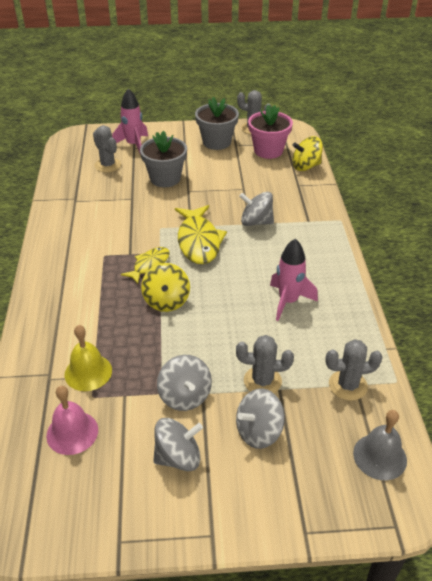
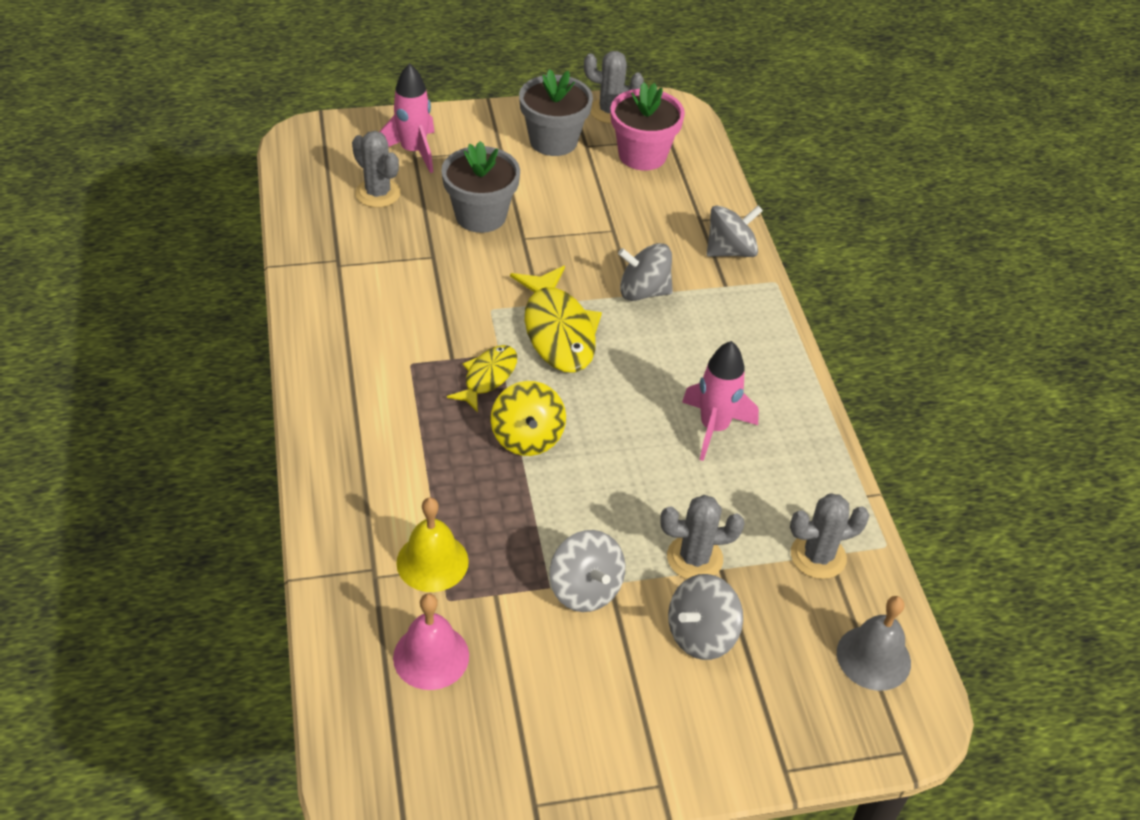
camera: 10 degrees left, 5 degrees up
grey spinning top [153,418,203,471] -> grey spinning top moved to [707,205,763,257]
yellow spinning top [292,136,323,171] -> none

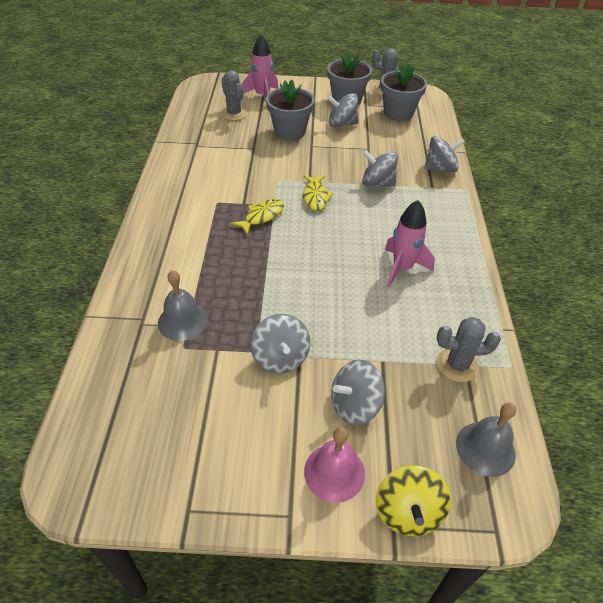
camera: 15 degrees right, 0 degrees up
pink bell [393,593,469,690] -> pink bell moved to [304,427,365,503]
yellow bell [396,497,469,592] -> grey bell [158,270,208,341]
yellow spinning top [491,381,566,456] -> yellow spinning top moved to [376,465,451,536]
yellow fish [510,266,602,373] -> yellow fish [303,176,334,211], size x0.59
pink flower pot [610,82,685,171] -> grey flower pot [380,63,427,121]
grey cactus [660,495,745,579] -> none
none -> grey spinning top [327,93,359,128]

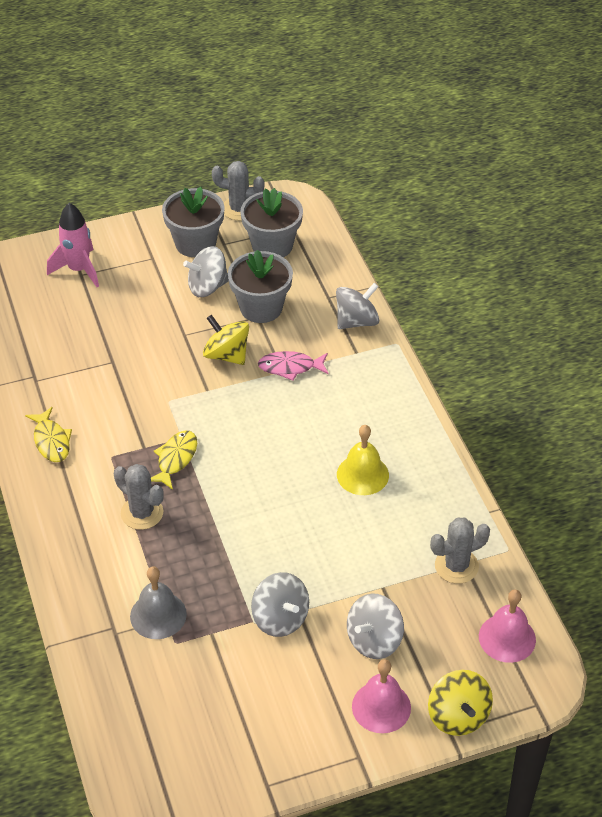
camera: 20 degrees left, 0 degrees up
grey cactus [221,70,248,121] -> grey cactus moved to [114,464,164,530]
grey flower pot [266,80,315,140] -> grey flower pot moved to [228,250,293,323]
yellow fish [303,176,334,211] -> yellow fish moved to [25,407,72,462]
grey spinning top [362,150,398,187] -> pink fish [258,351,329,381]
pink rocket [385,200,435,288] -> yellow bell [337,425,389,495]
grey bell [456,402,516,477] -> pink bell [479,589,536,663]
none -> yellow spinning top [203,315,249,365]

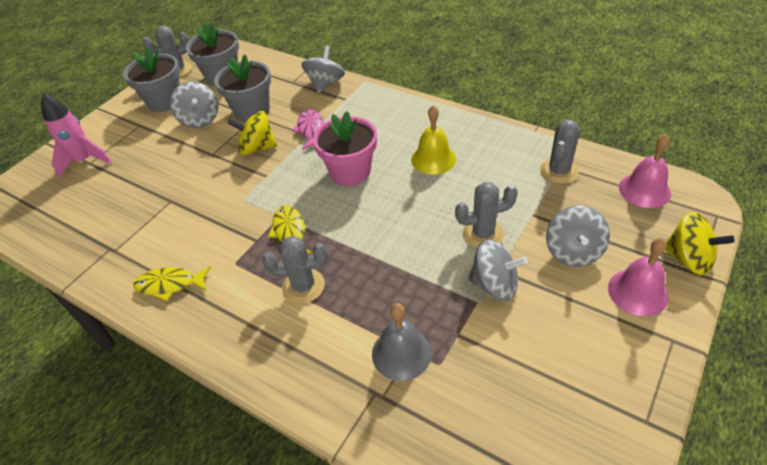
camera: 35 degrees left, 0 degrees up
yellow fish [25,407,72,462] -> yellow fish turned 150 degrees clockwise [134,266,211,302]
grey spinning top [183,246,229,297] -> grey spinning top turned 60 degrees counterclockwise [170,81,218,128]
pink fish [258,351,329,381] -> pink fish turned 120 degrees clockwise [292,109,324,150]
none -> pink flower pot [313,111,377,186]
none -> grey cactus [455,182,518,248]

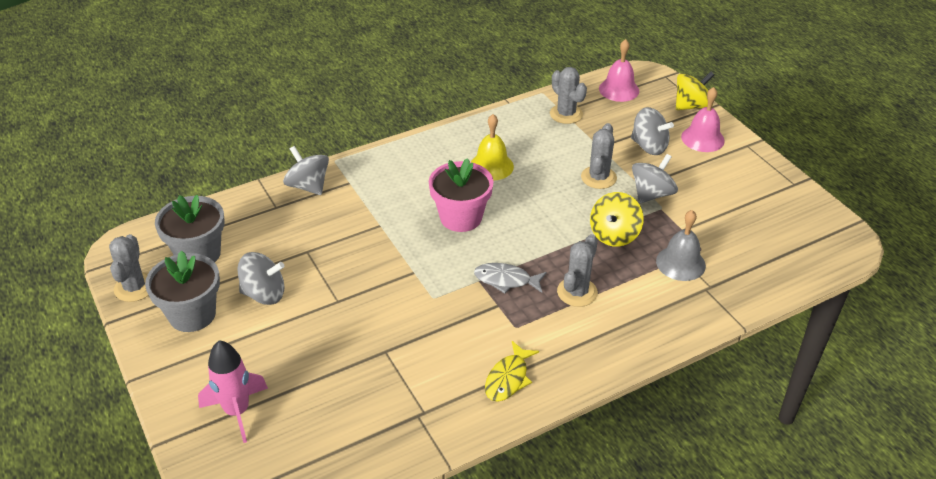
camera: 65 degrees left, 5 degrees down
grey flower pot [214,55,271,121] -> none
yellow spinning top [228,111,277,155] -> yellow spinning top moved to [590,192,644,247]
yellow fish [268,205,312,253] -> grey fish [474,263,547,294]
pink fish [292,109,324,150] -> none

